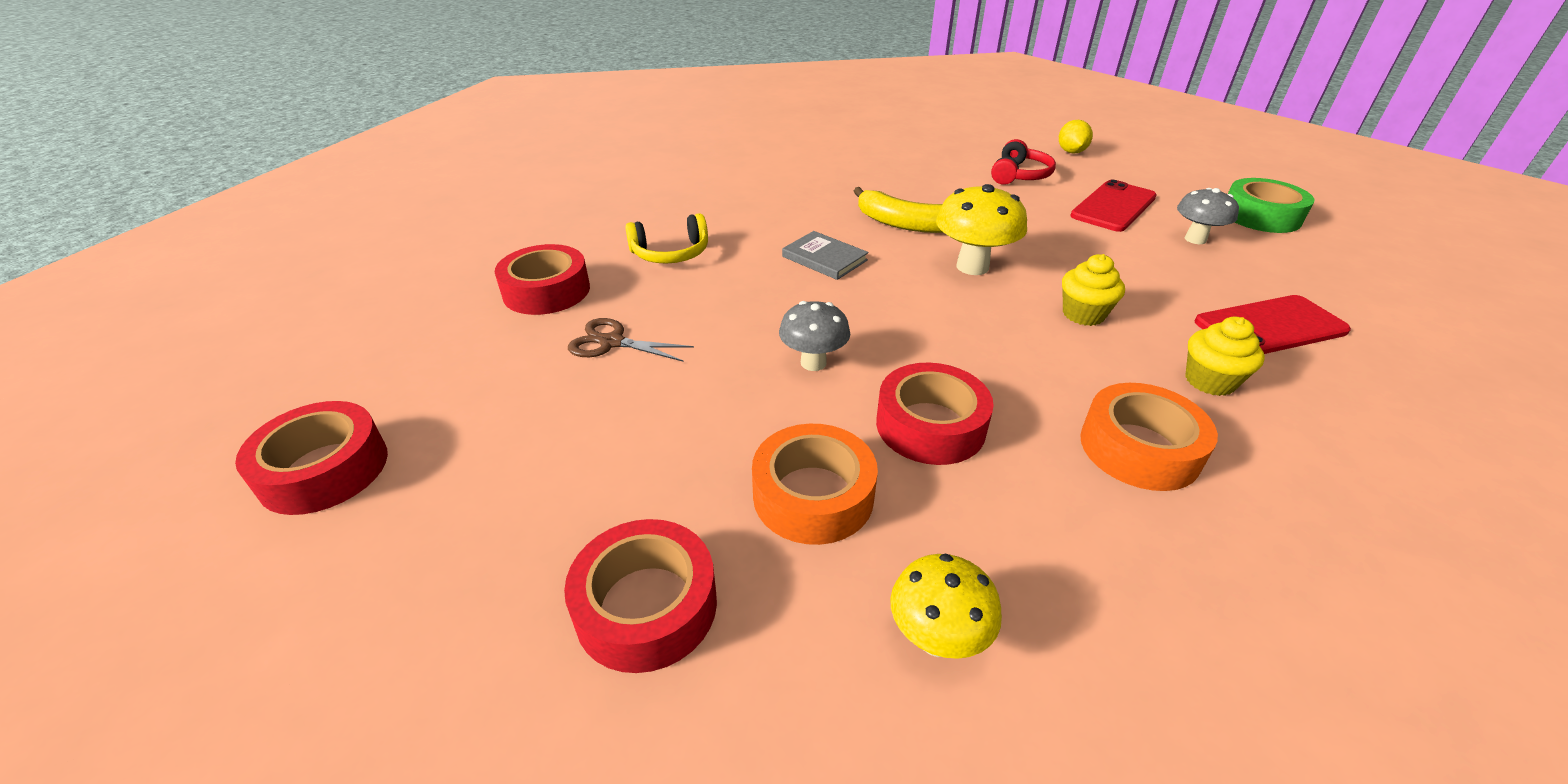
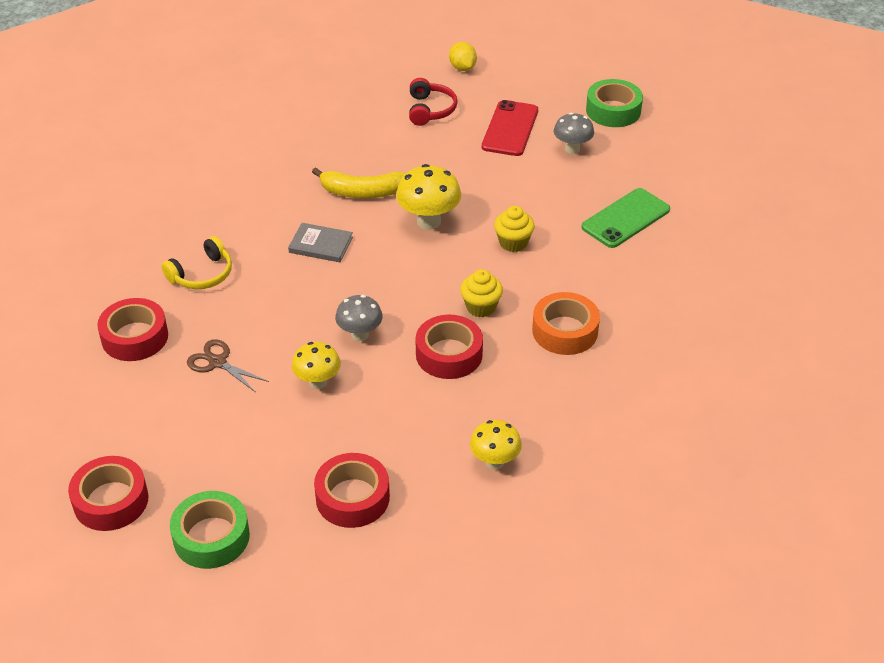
camera: 25 degrees left, 5 degrees up
brown scissors [568,318,694,362] -> brown scissors turned 45 degrees clockwise [187,339,269,392]
orange tape [752,424,878,545] -> none
yellow cupcake [1185,316,1265,396] -> yellow cupcake moved to [460,269,503,317]
red phone [1195,295,1351,354] -> green phone [581,188,670,248]
none -> green tape [170,491,250,569]
none -> yellow mushroom [292,342,341,389]

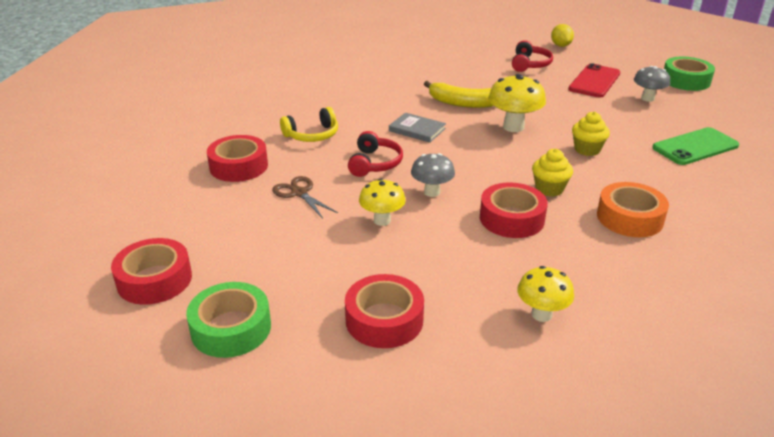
camera: 15 degrees right, 10 degrees down
none -> red headphones [348,131,403,177]

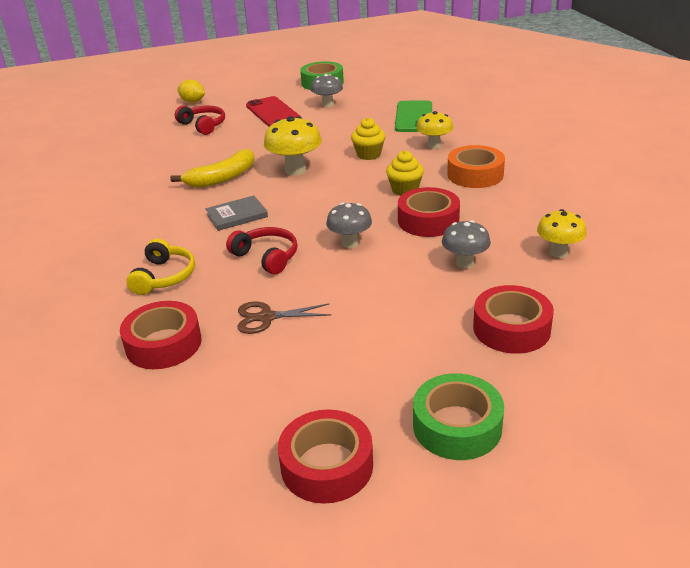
camera: 55 degrees left, 0 degrees up
yellow mushroom [359,178,406,226] -> yellow mushroom moved to [416,111,453,149]
none -> grey mushroom [442,220,491,269]

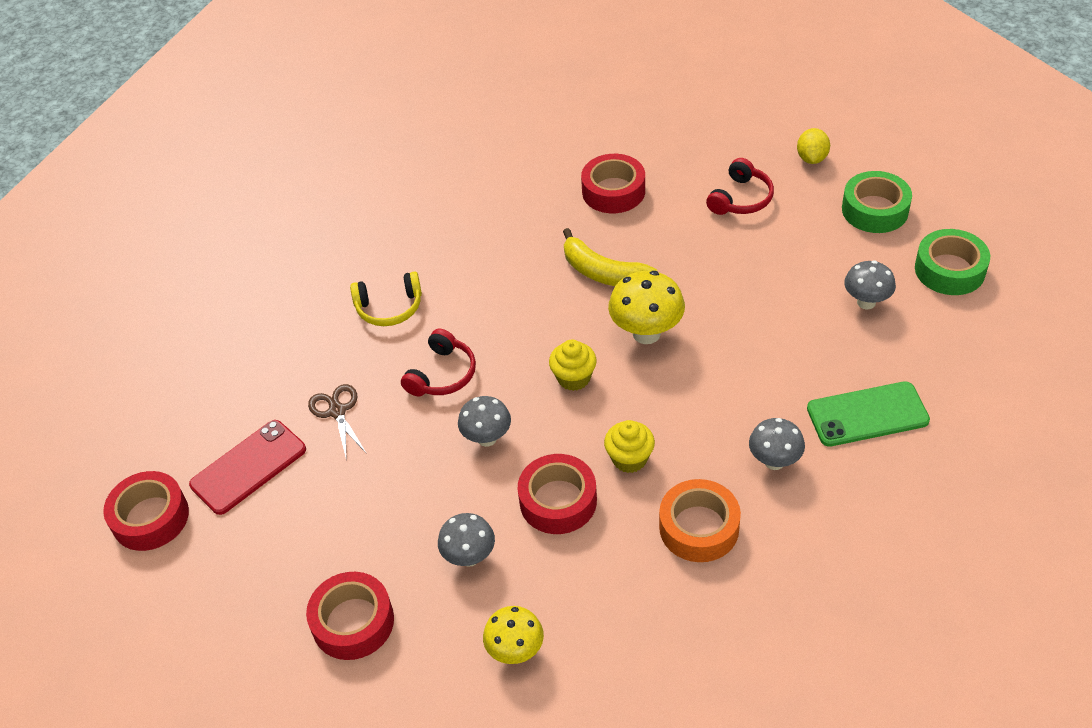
camera: 75 degrees right, 15 degrees up
red tape [120,301,202,369] -> red tape moved to [581,154,645,213]
grey book [205,195,268,231] -> none
red phone [246,96,301,127] -> red phone moved to [189,420,306,515]
yellow cupcake [351,117,386,160] -> yellow cupcake moved to [549,340,597,391]
green tape [413,373,504,460] -> green tape moved to [842,171,912,233]
yellow mushroom [416,111,453,149] -> grey mushroom [749,418,805,470]

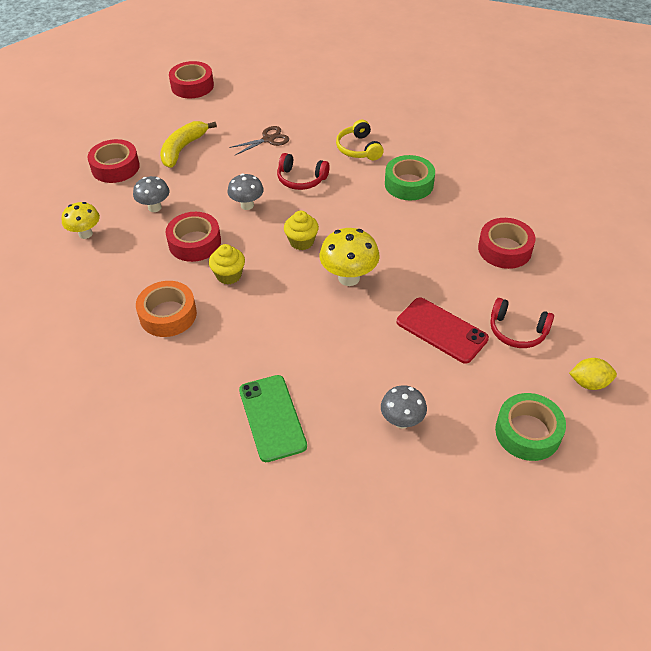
camera: 80 degrees right, 0 degrees up
red phone [189,420,306,515] -> red phone moved to [397,298,489,364]
yellow banana [563,228,658,286] -> yellow banana moved to [160,121,217,168]
grey mushroom [749,418,805,470] -> none
green tape [915,229,990,295] -> green tape moved to [385,155,435,200]

